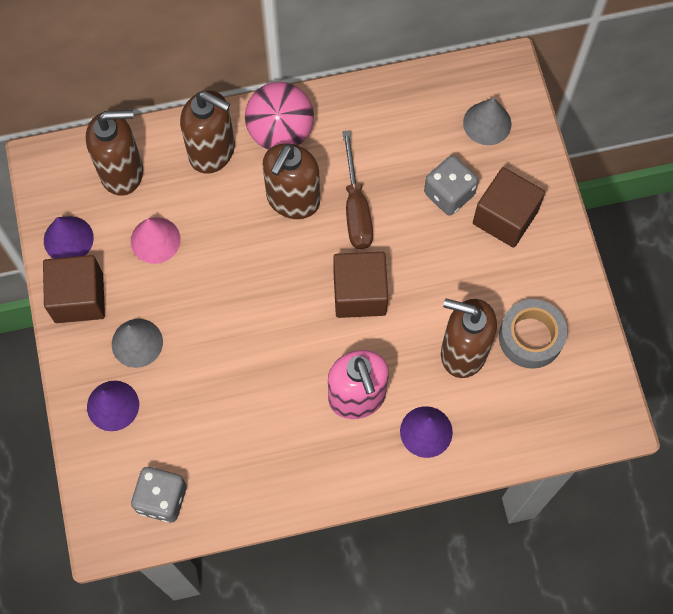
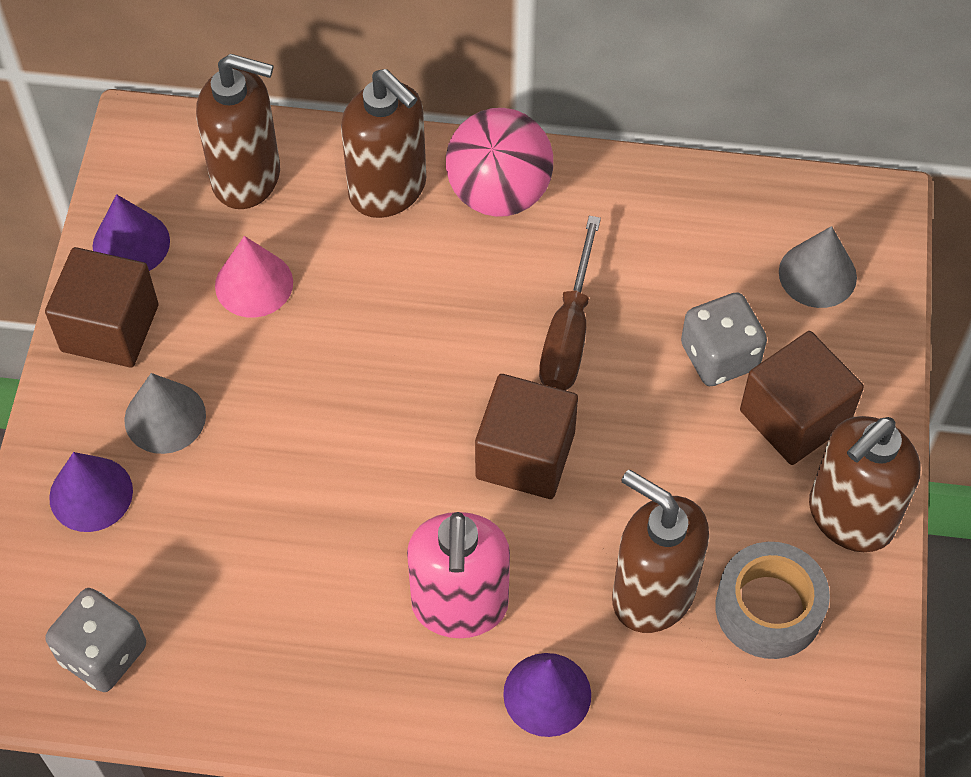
camera: 20 degrees right, 10 degrees down
brown soap dispenser [262,143,320,219] -> brown soap dispenser moved to [809,416,921,552]

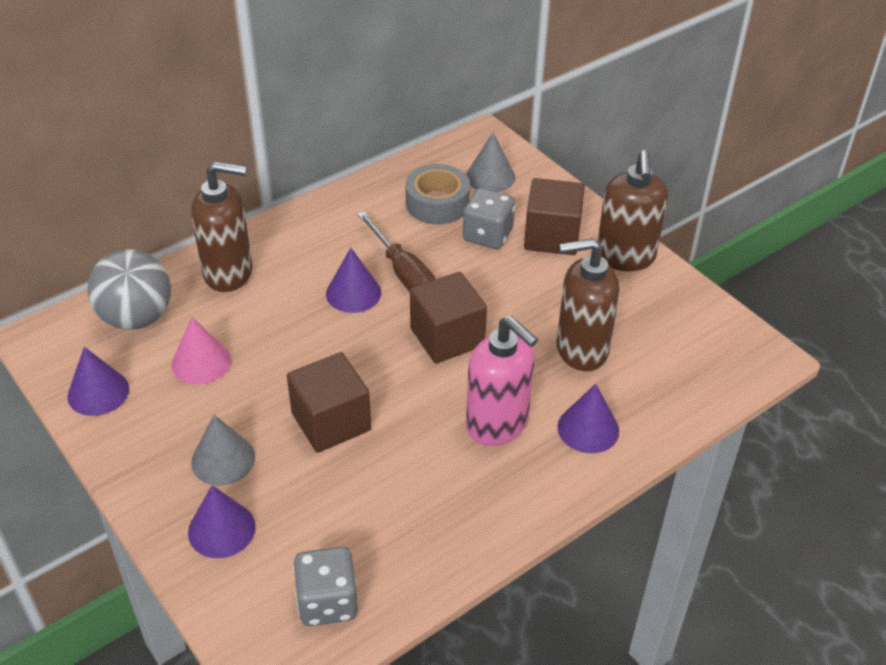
camera: 45 degrees left, 15 degrees down
brown cube [45,247,159,367] -> brown cube moved to [287,352,371,453]
brown soap dispenser [196,54,280,209] -> grey ball [88,249,171,330]
pink ball [446,108,553,217] -> none
grey tape [715,542,830,659] -> grey tape moved to [405,164,470,224]
none -> purple cone [326,248,381,313]

